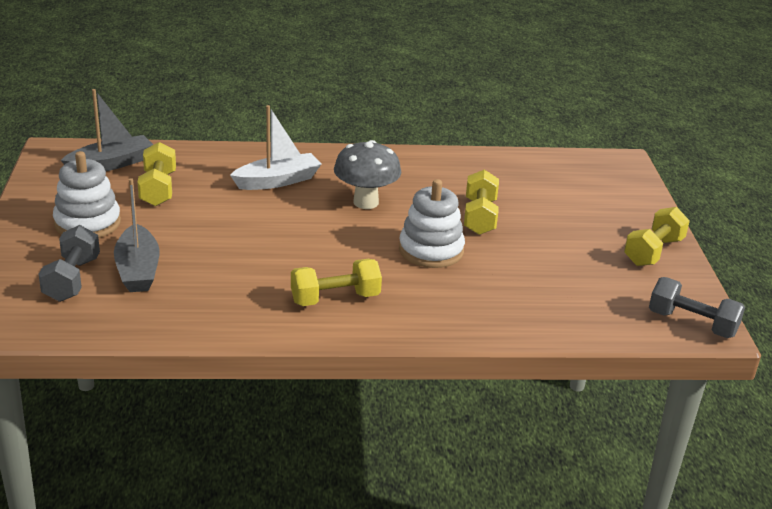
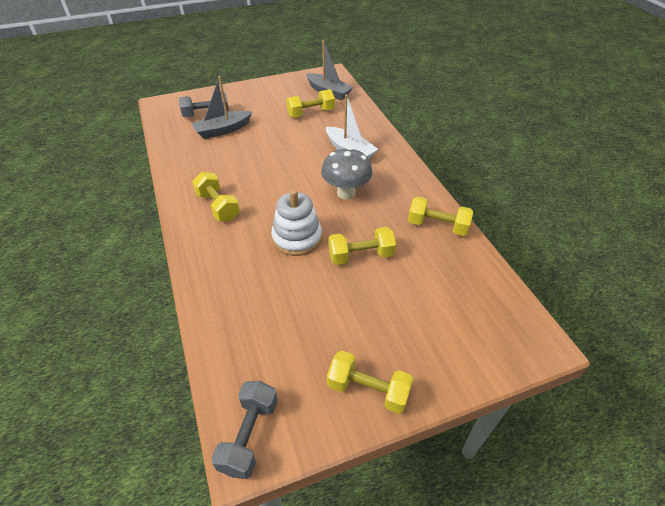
camera: 75 degrees right, 15 degrees up
white stacking toy [53,151,121,238] -> none
none -> yellow dumbbell [408,196,473,236]

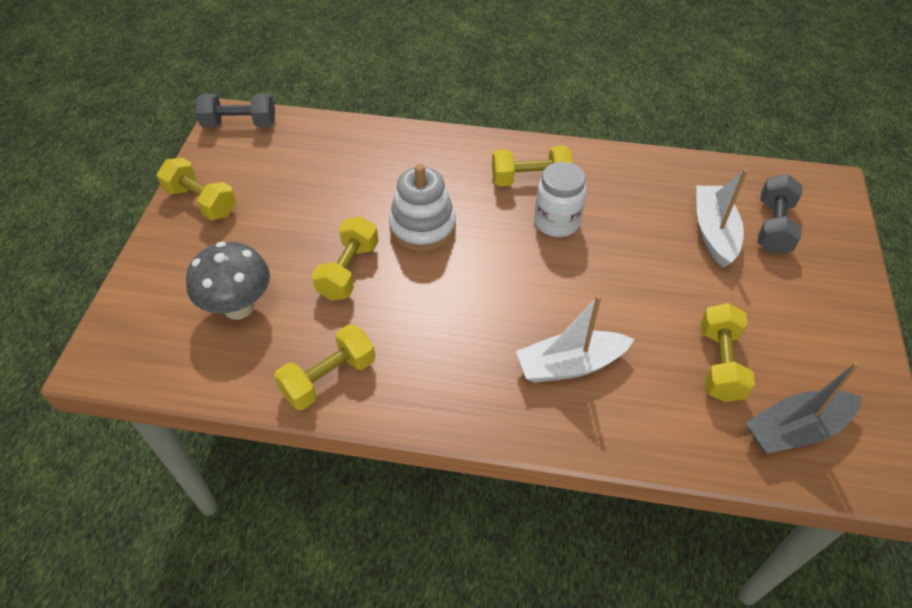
camera: 120 degrees right, 5 degrees up
grey boat [192,76,252,139] -> white boat [696,169,748,268]
grey dumbbell [211,381,278,479] -> grey dumbbell turned 45 degrees counterclockwise [195,93,275,127]
grey mushroom [321,147,373,200] -> grey mushroom moved to [186,242,270,320]
yellow dumbbell [327,350,413,414] -> yellow dumbbell turned 75 degrees clockwise [157,158,236,220]
none -> white jar [534,162,586,237]

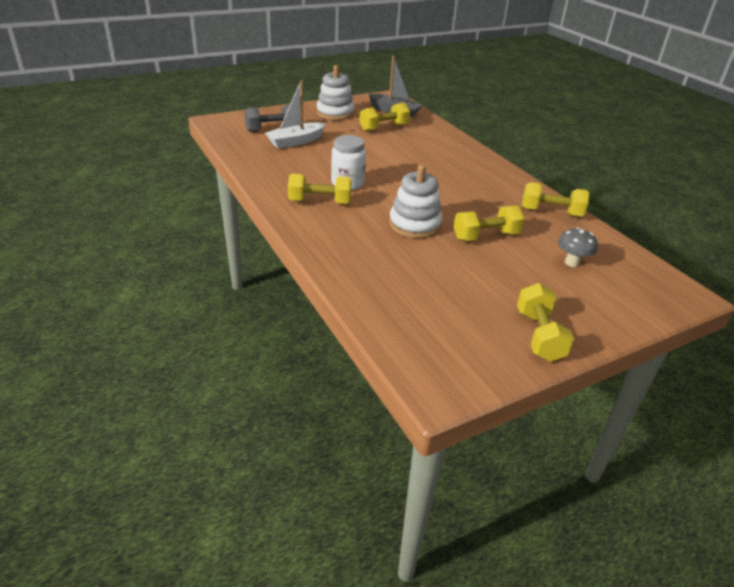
camera: 130 degrees left, 15 degrees down
grey mushroom [186,242,270,320] -> grey mushroom [558,228,598,267], size x0.62
grey dumbbell [195,93,275,127] -> none
yellow dumbbell [492,146,573,186] -> yellow dumbbell turned 45 degrees counterclockwise [288,174,352,204]
white boat [516,295,634,383] -> none
none -> white stacking toy [316,65,355,120]

